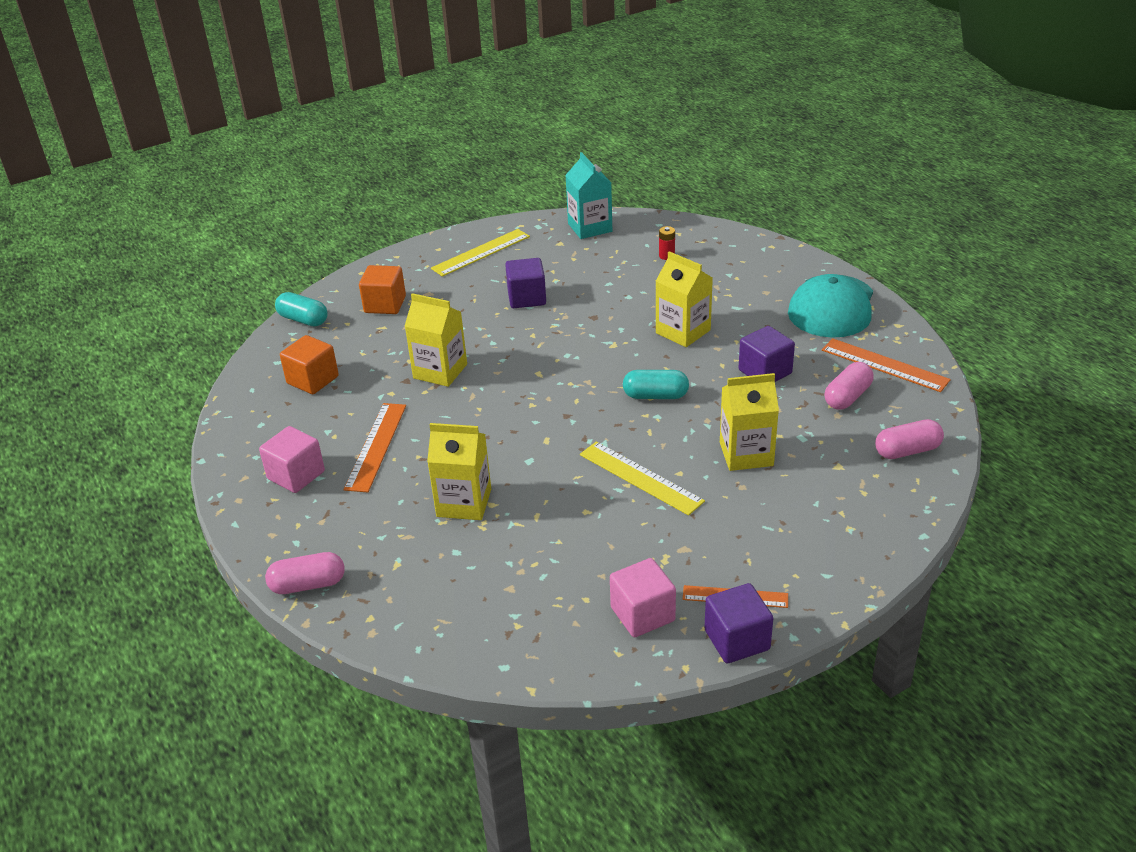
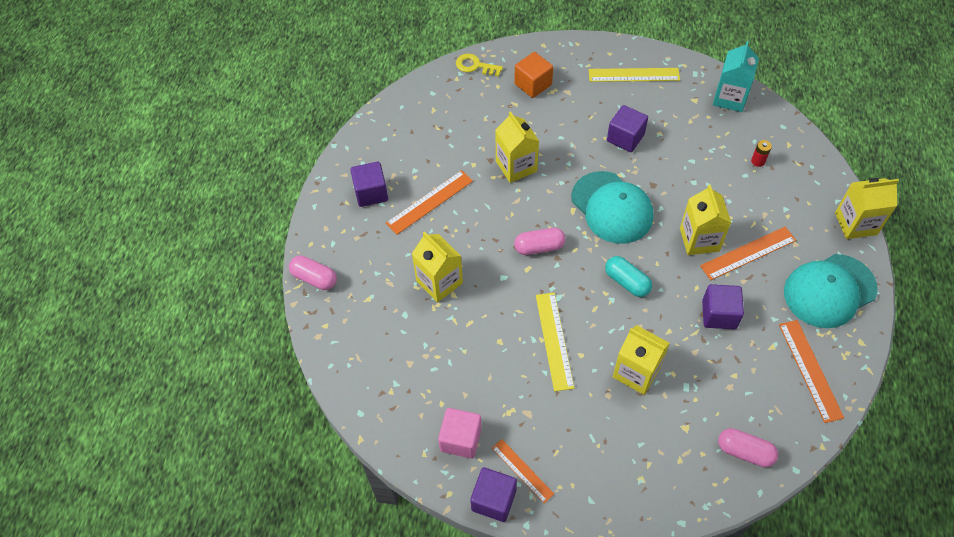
camera: 40 degrees right, 20 degrees up
pink cube [259,426,325,493] -> purple cube [350,162,388,207]
turquoise capsule [275,292,328,327] -> yellow key [456,53,503,76]
orange cube [280,335,339,394] -> none
pink capsule [825,362,874,410] -> pink capsule moved to [514,228,566,255]
none -> turquoise cap [571,171,654,244]
none -> orange ruler [700,227,796,280]
none -> yellow carton [835,178,899,239]

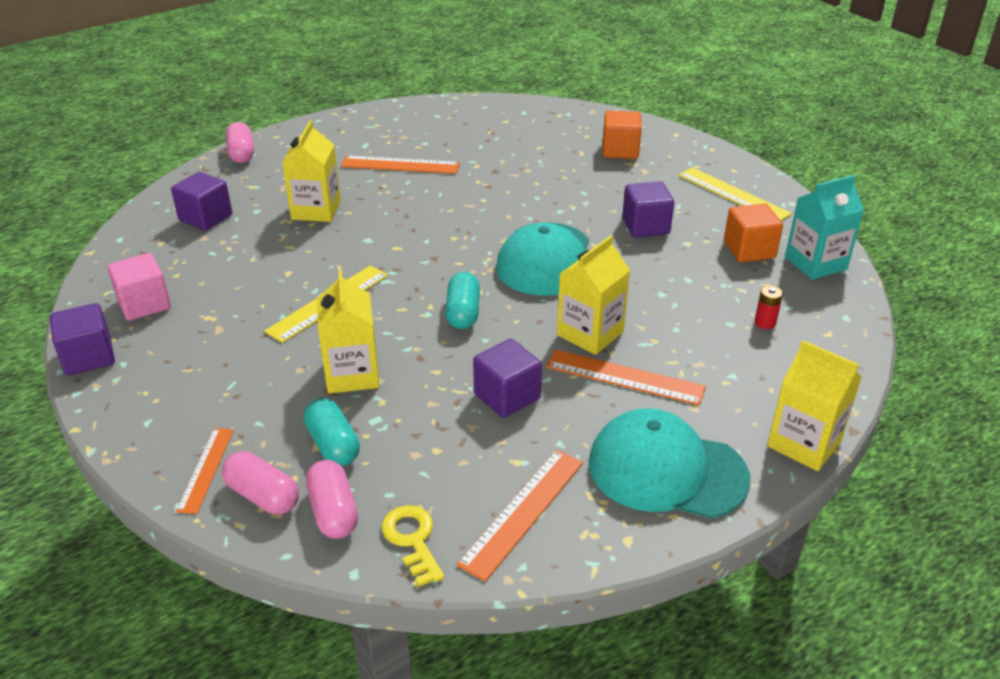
camera: 45 degrees right, 20 degrees down
purple cube [350,162,388,207] -> purple cube moved to [171,172,232,231]
yellow key [456,53,503,76] -> yellow key moved to [382,505,444,587]
orange ruler [492,439,554,503] -> orange ruler moved to [176,428,234,514]
yellow carton [495,111,539,183] -> none
pink capsule [514,228,566,255] -> pink capsule moved to [222,451,299,515]
none -> turquoise capsule [304,398,360,466]
none -> orange cube [724,203,783,262]

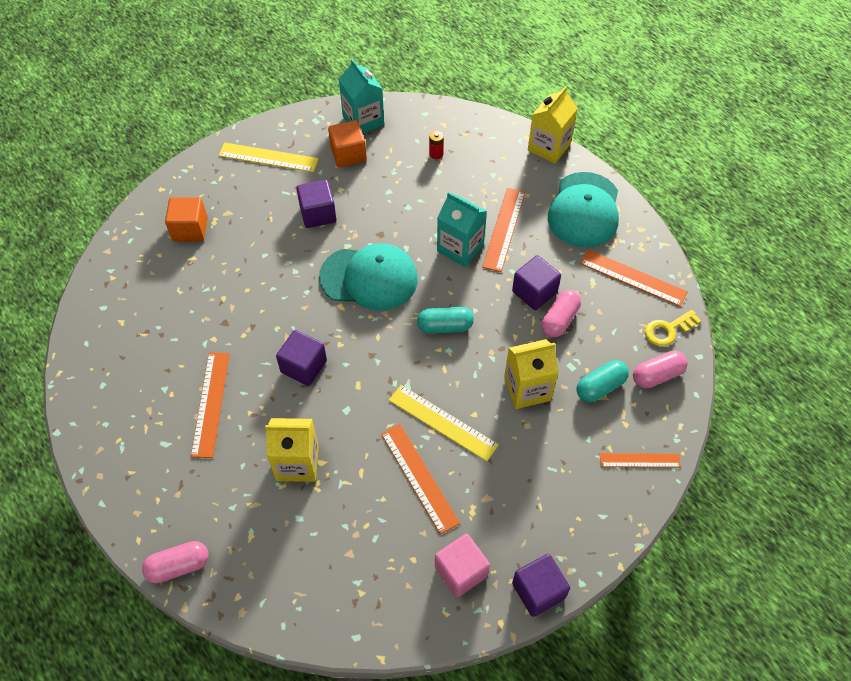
camera: 95 degrees left, 20 degrees up
purple cube [171,172,232,231] -> purple cube moved to [276,330,327,386]
pink capsule [222,451,299,515] -> pink capsule moved to [541,290,581,337]
yellow carton [557,235,630,355] -> turquoise carton [437,192,487,267]
yellow ruler [679,167,792,221] -> yellow ruler turned 60 degrees clockwise [218,142,319,172]
none -> orange ruler [381,424,460,534]

